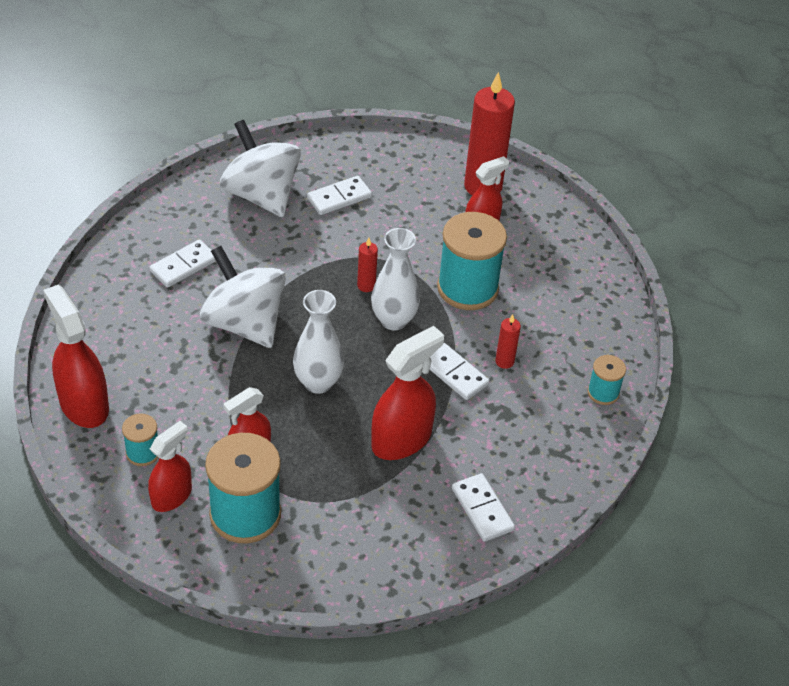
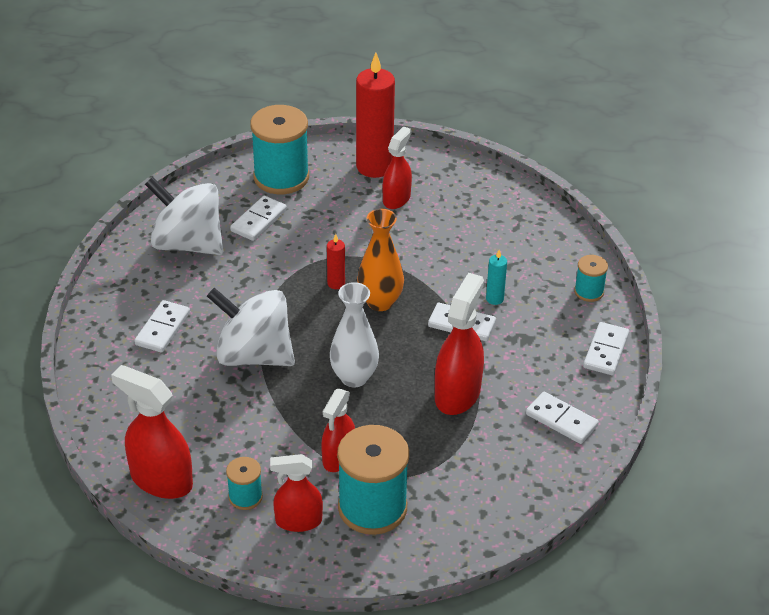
camera: 25 degrees left, 5 degrees down
red spray bottle [148,421,192,512] -> red spray bottle turned 105 degrees counterclockwise [270,454,323,532]
white vase [371,228,420,330] -> orange vase [357,209,404,311]
turquoise spool [437,212,507,310] -> turquoise spool moved to [250,105,309,194]
red candle [495,314,521,369] -> turquoise candle [486,250,507,305]
none -> white domino [583,322,629,375]

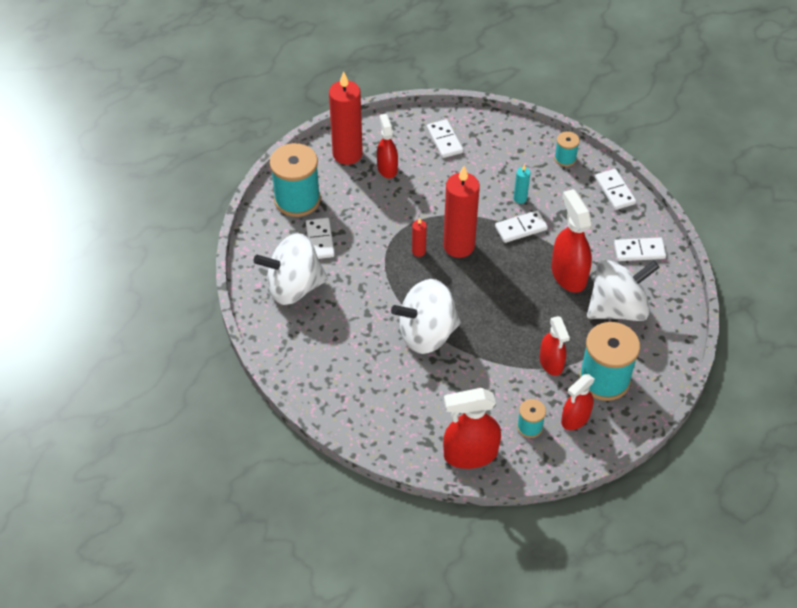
camera: 40 degrees left, 10 degrees up
white domino [134,300,190,353] -> white domino moved to [427,119,463,158]
white vase [330,282,379,387] -> none
orange vase [357,209,404,311] -> red candle [443,166,480,258]
none -> white spinning top [587,260,660,321]

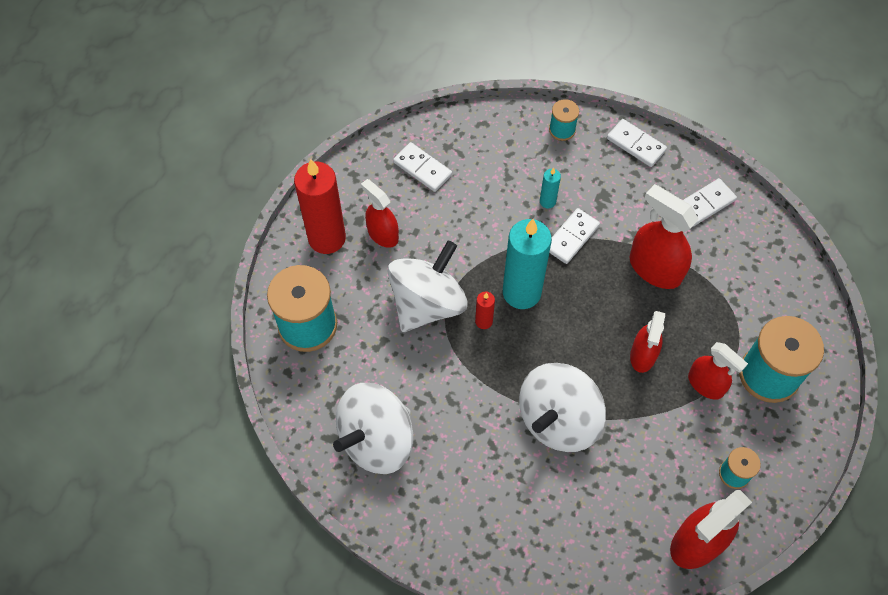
camera: 30 degrees left, 10 degrees up
white domino [306,218,334,259] -> none
red candle [443,166,480,258] -> turquoise candle [503,219,552,309]
red spray bottle [561,374,595,430] -> red spray bottle moved to [630,311,665,373]
white spinning top [587,260,660,321] -> white spinning top moved to [388,241,468,332]

